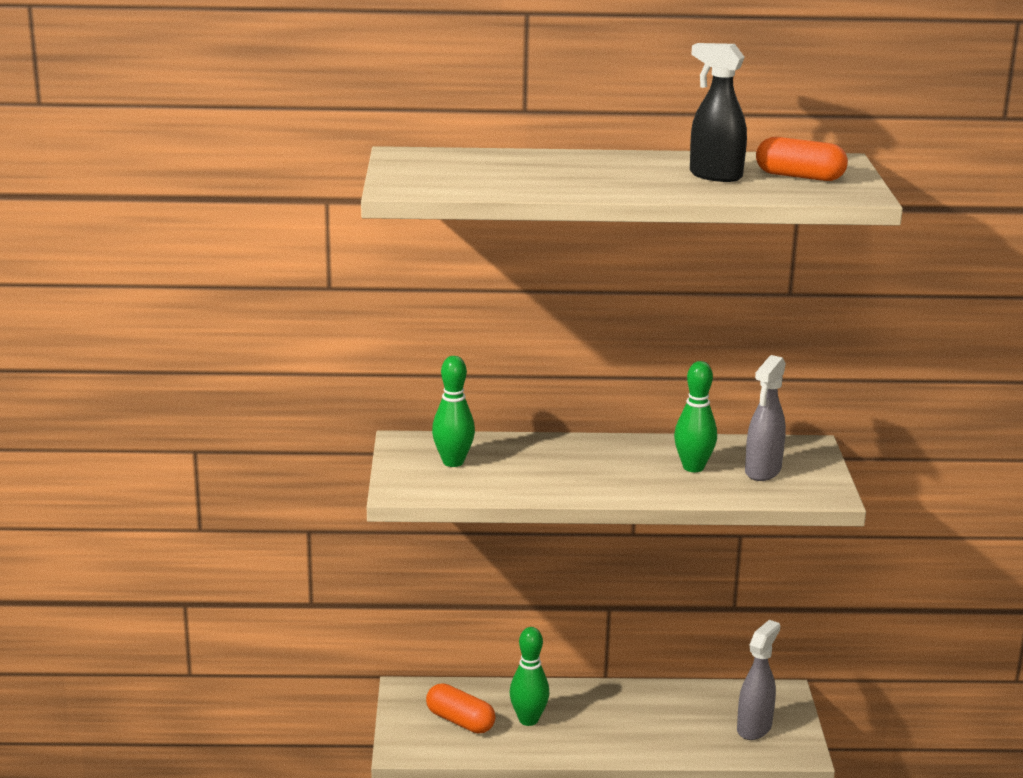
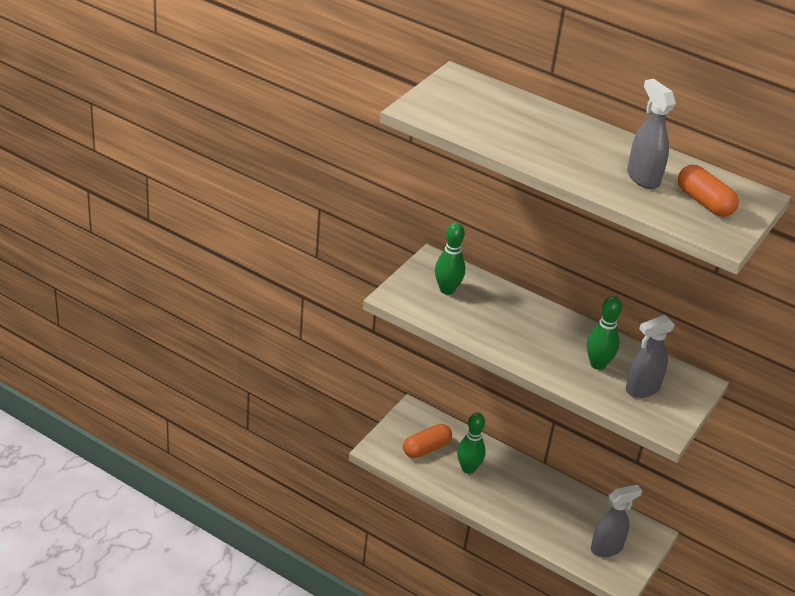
camera: 30 degrees right, 15 degrees up
orange capsule [426,683,496,734] -> orange capsule turned 75 degrees clockwise [403,424,452,458]
black spray bottle [690,43,747,182] -> grey spray bottle [627,79,676,189]

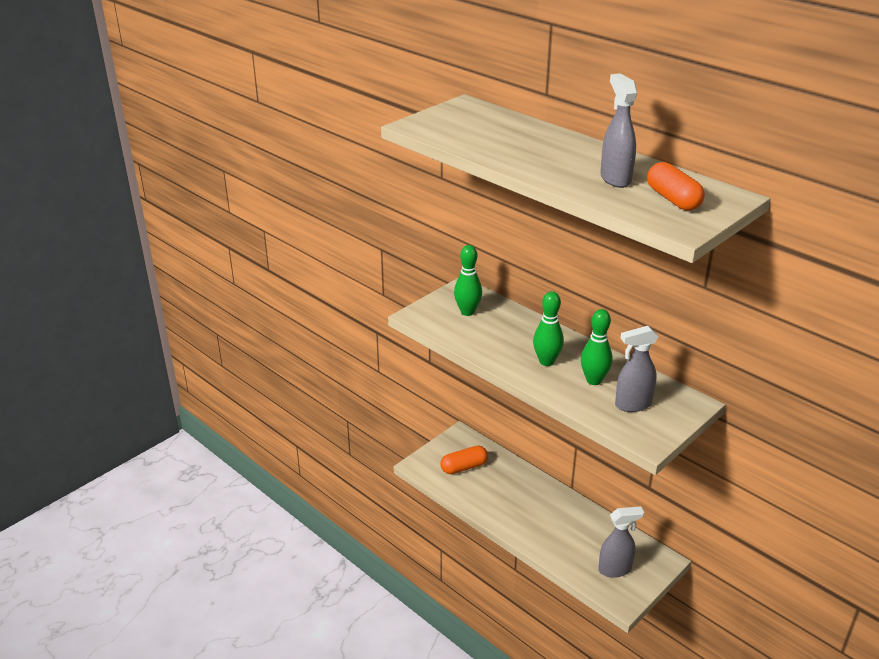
camera: 15 degrees right, 5 degrees down
green bowling pin [457,413,486,474] -> green bowling pin moved to [533,291,564,366]

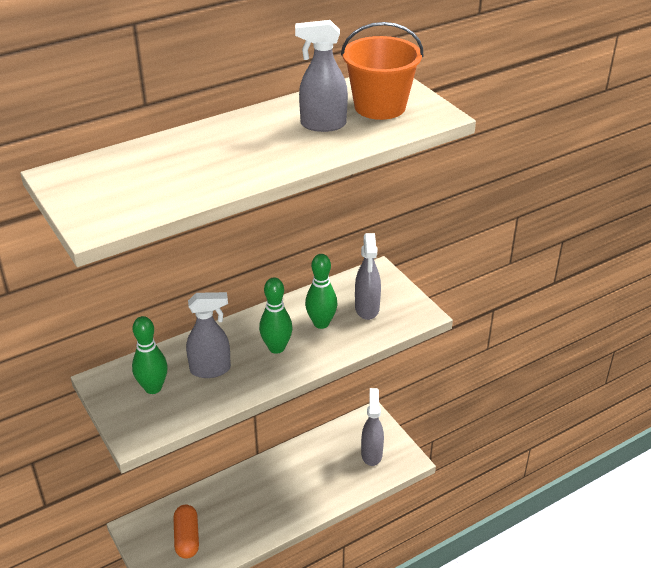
camera: 75 degrees left, 5 degrees up
orange capsule [647,162,705,210] -> orange bucket [341,22,424,120]
none -> grey spray bottle [186,292,231,378]

